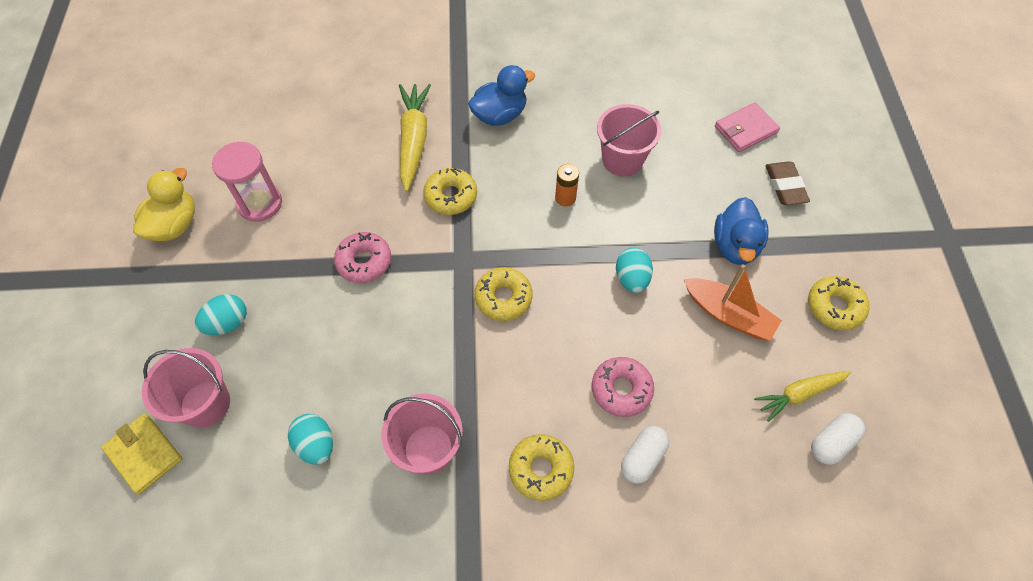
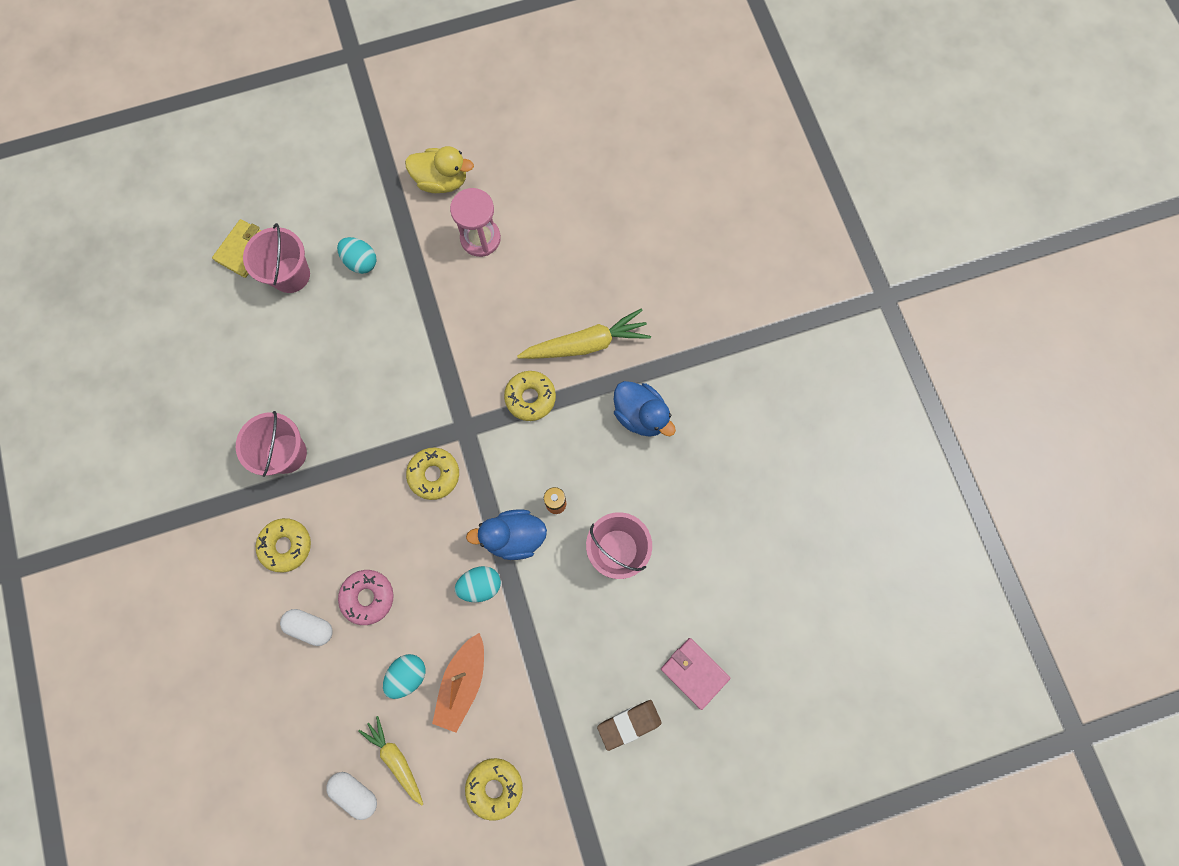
camera: 75 degrees right, 15 degrees up
turquoise egg [288,414,333,465] -> turquoise egg moved to [383,654,426,699]
pink donut [334,232,391,283] -> none
blue duck [714,197,769,265] -> blue duck moved to [466,509,547,560]

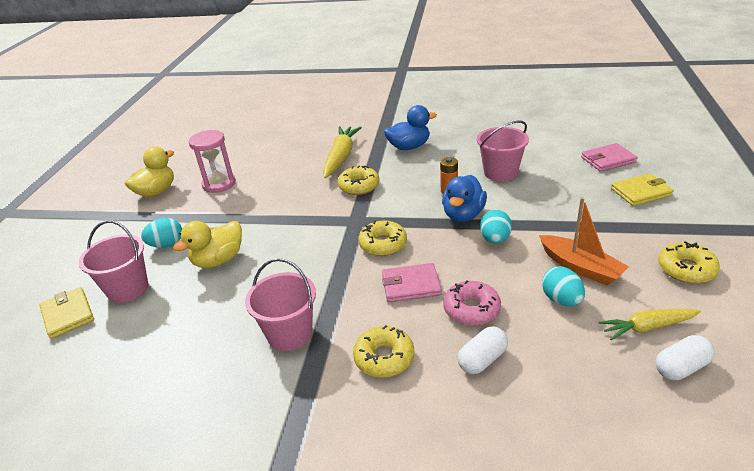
camera: 60 degrees left, 40 degrees down
brown eraser [597,700,662,751] -> yellow wallet [611,173,674,206]
none -> yellow duck [173,221,242,268]
none -> pink wallet [382,263,442,302]

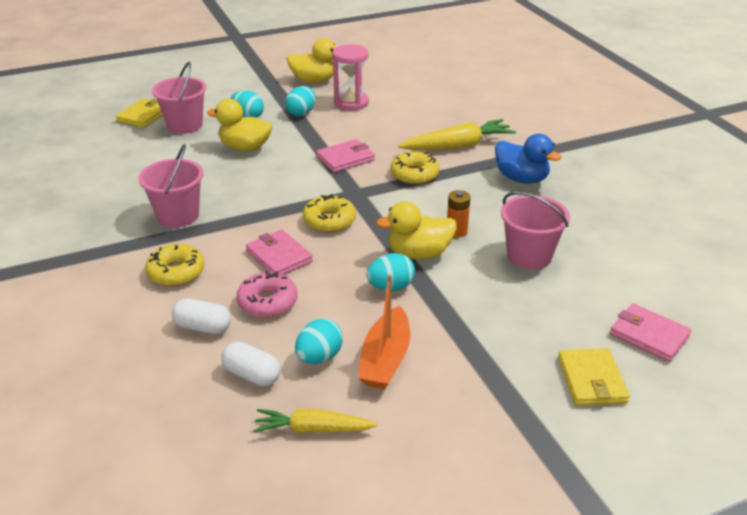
camera: 55 degrees right, 0 degrees up
blue duck [442,175,487,222] -> yellow duck [376,201,457,260]
yellow carrot [598,309,701,340] -> yellow carrot turned 45 degrees counterclockwise [253,409,378,433]
yellow wallet [611,173,674,206] -> yellow wallet turned 45 degrees clockwise [558,348,630,406]
white capsule [656,335,715,380] -> white capsule moved to [221,342,281,386]
yellow donut [658,241,720,284] -> none
none -> turquoise egg [285,86,315,116]
none -> pink wallet [316,139,375,172]

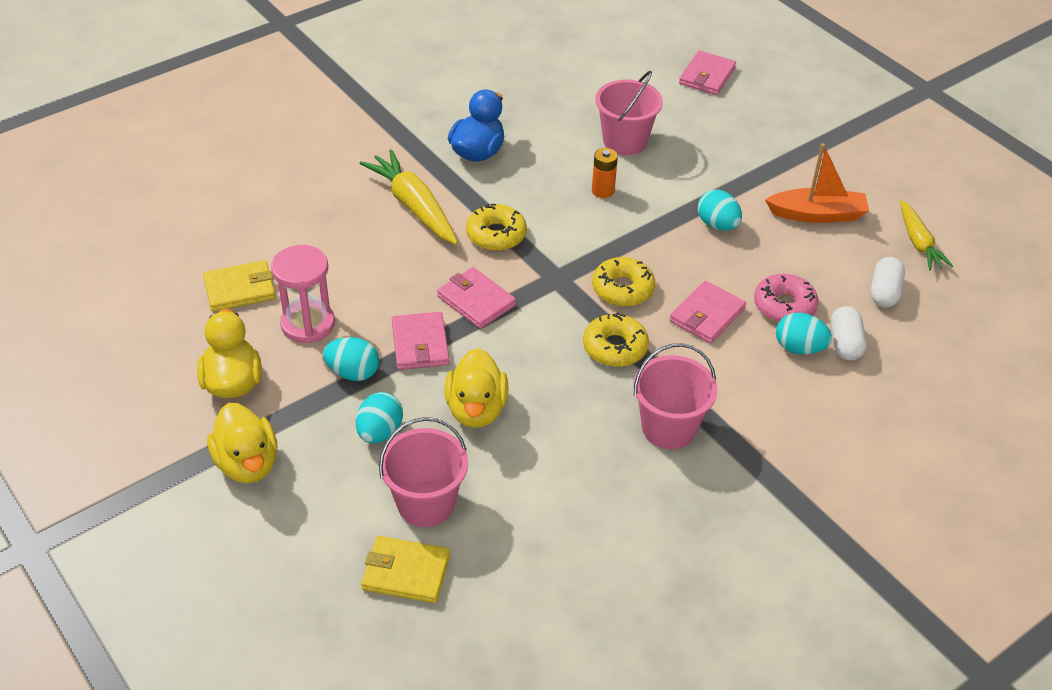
camera: 105 degrees left, 10 degrees up
yellow donut [145,244,205,286] -> yellow donut moved to [583,313,649,367]
turquoise egg [295,319,343,364] -> turquoise egg moved to [776,313,832,355]
yellow duck [376,201,457,260] -> yellow duck moved to [207,403,277,483]
yellow wallet [558,348,630,406] -> yellow wallet moved to [203,260,276,312]
none -> pink wallet [392,312,449,370]

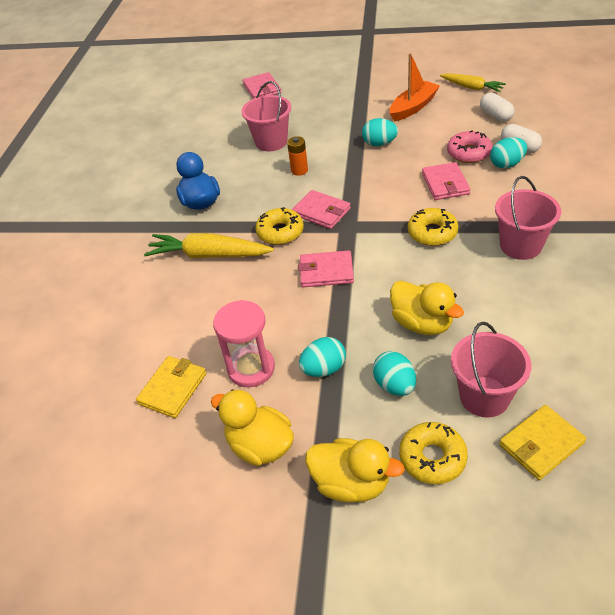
camera: 40 degrees left, 0 degrees up
pink wallet [392,312,449,370] -> pink wallet moved to [292,190,351,229]
yellow donut [592,257,655,307] -> yellow donut moved to [399,422,468,484]

